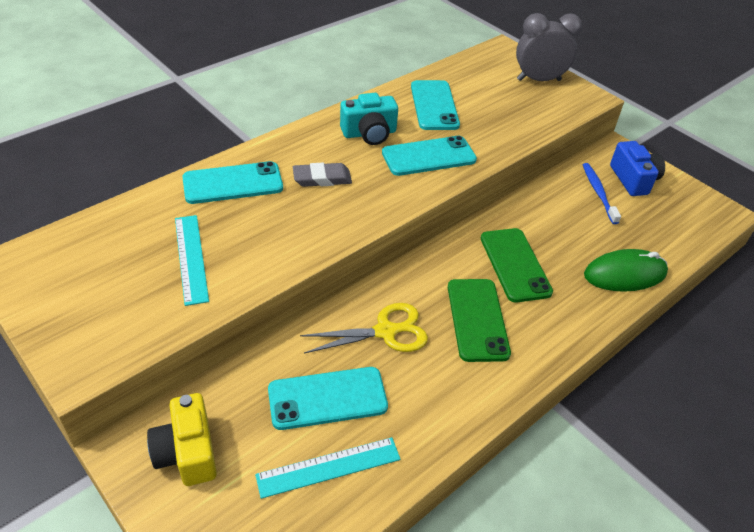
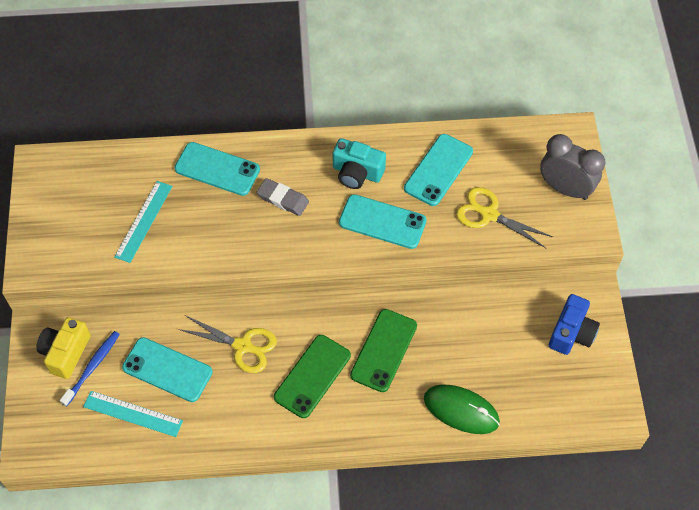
camera: 40 degrees right, 15 degrees up
blue toothbrush [583,163,621,224] -> blue toothbrush moved to [60,331,120,407]
none -> yellow scissors [456,187,553,249]

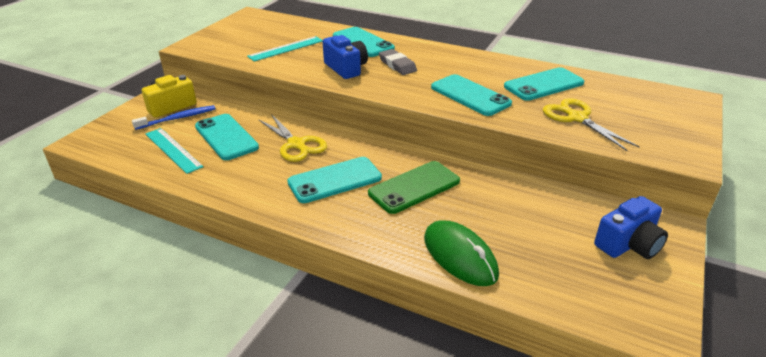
camera: 30 degrees right, 25 degrees down
green phone [274,335,351,418] -> turquoise phone [287,157,382,203]
turquoise camera [333,138,386,189] -> none
grey clock [540,134,605,200] -> none
none -> blue camera [323,35,368,79]

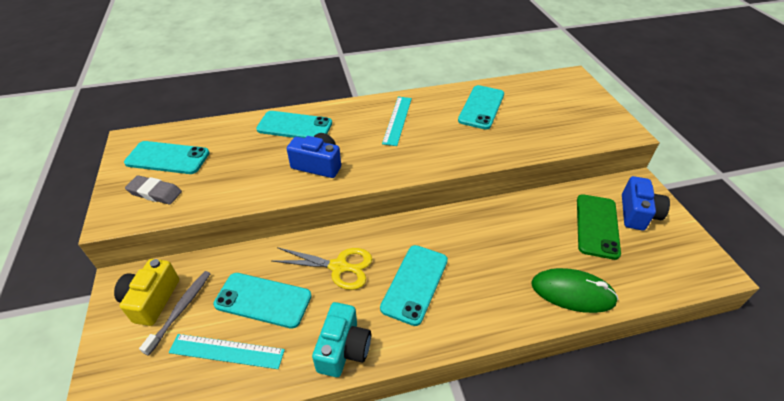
camera: 40 degrees left, 10 degrees up
blue toothbrush [132,105,216,130] -> grey toothbrush [139,271,211,356]
turquoise ruler [247,36,323,62] -> turquoise ruler moved to [382,97,412,146]
green phone [368,161,460,214] -> green phone moved to [577,194,621,260]
grey eraser [379,49,417,75] -> grey eraser moved to [125,175,182,205]
turquoise phone [431,74,512,116] -> turquoise phone moved to [124,141,210,174]
yellow scissors [543,98,640,151] -> none
none -> turquoise camera [312,302,371,377]

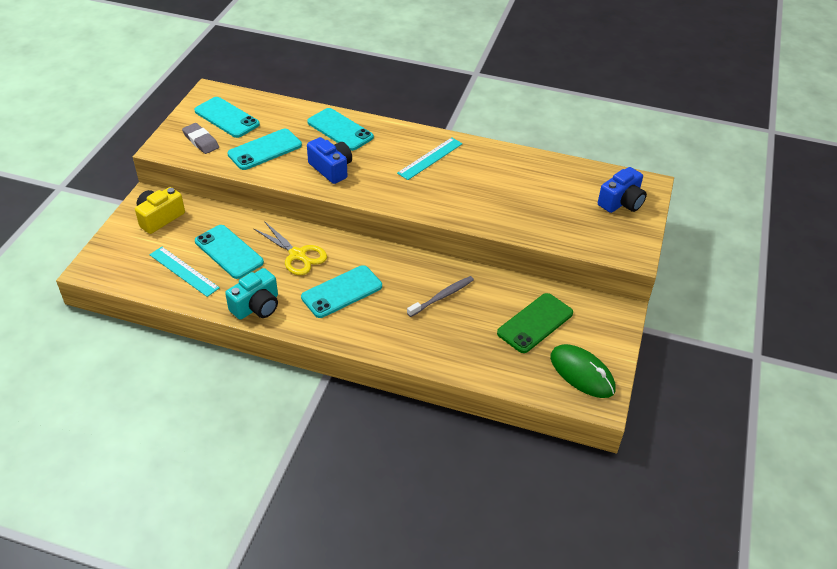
camera: 30 degrees right, 0 degrees up
grey toothbrush [139,271,211,356] -> grey toothbrush moved to [407,276,474,317]
turquoise phone [458,85,504,130] -> turquoise phone moved to [228,129,302,170]
green mouse [531,268,619,313] -> green mouse moved to [550,344,615,398]
blue camera [622,176,670,230] -> blue camera moved to [598,167,647,213]

